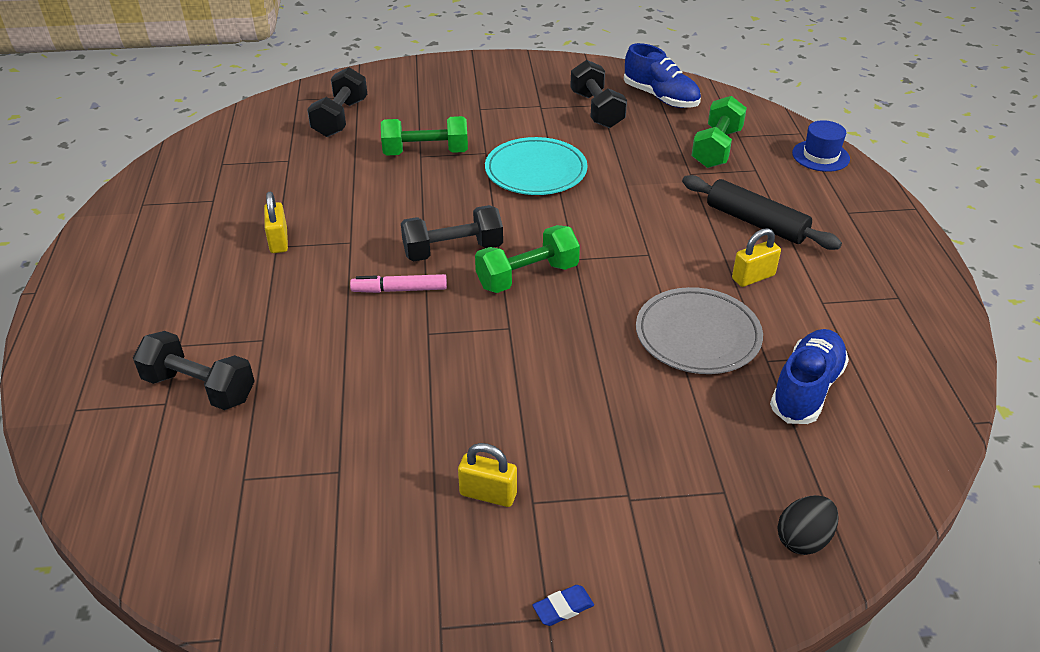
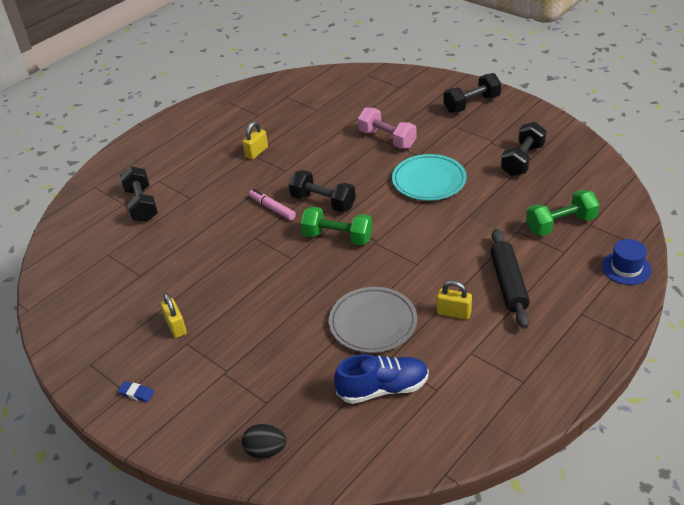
camera: 50 degrees right, 0 degrees up
black dumbbell [307,67,367,137] -> black dumbbell moved to [444,73,501,113]
green dumbbell [381,116,468,156] -> pink dumbbell [358,107,417,149]
blue shoe [624,43,701,108] -> none

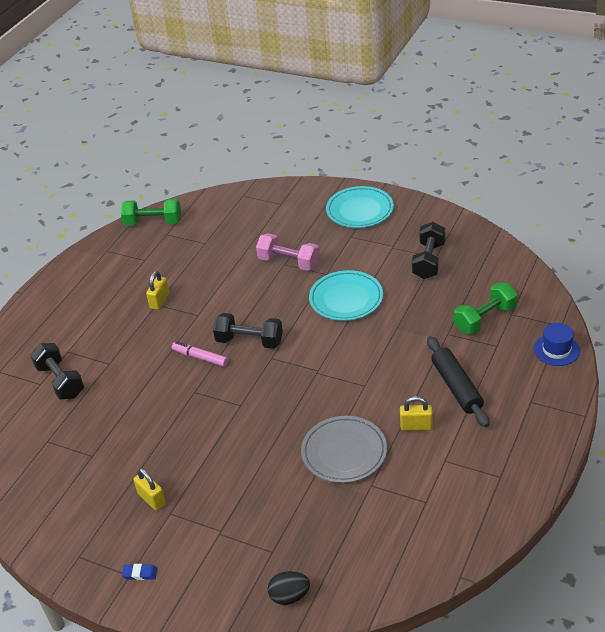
camera: 15 degrees left, 0 degrees up
green dumbbell [301,207,372,245] -> green dumbbell moved to [121,199,181,226]
blue shoe [334,354,429,404] -> none
black dumbbell [444,73,501,113] -> turquoise plate [326,186,394,228]

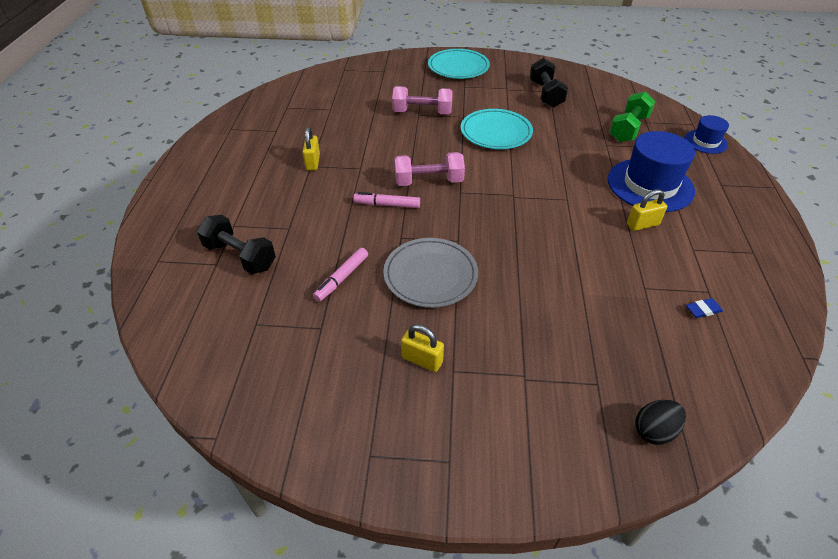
camera: 25 degrees left, 5 degrees up
green dumbbell [121,199,181,226] -> none
blue eraser [122,564,158,580] -> blue eraser moved to [686,298,723,318]
black dumbbell [213,313,283,349] -> pink dumbbell [394,152,465,186]
grey plate [301,416,387,483] -> grey plate moved to [384,238,478,308]
black rolling pin [427,336,489,427] -> blue hat [608,131,695,212]
none -> pink marker [313,248,368,302]

